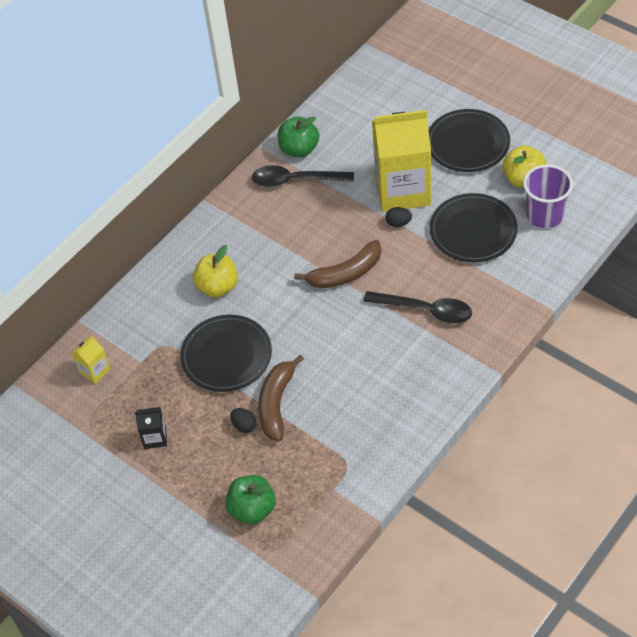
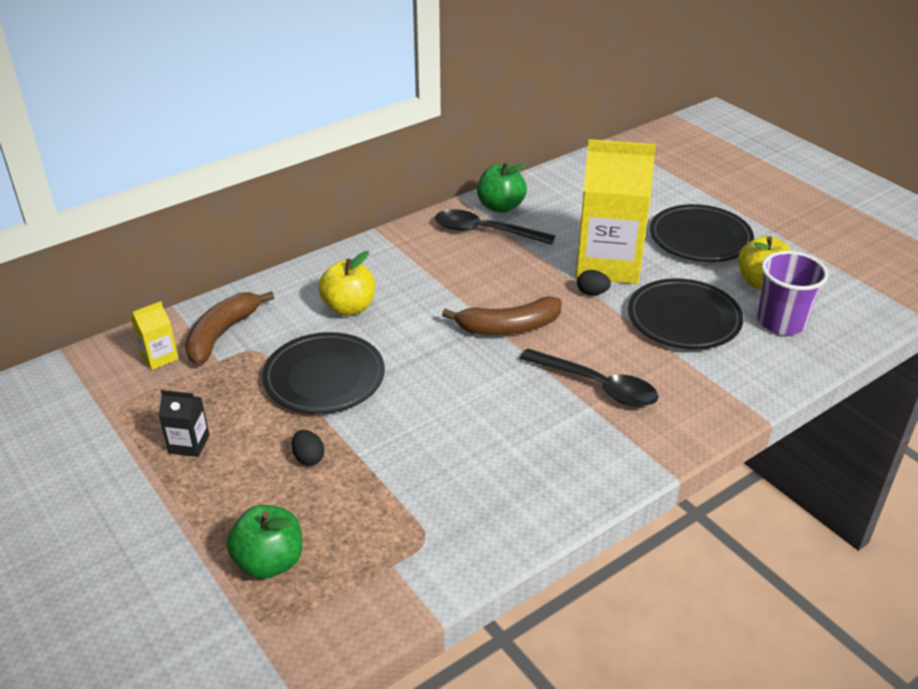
camera: 10 degrees right, 15 degrees down
brown banana [258,355,304,441] -> brown banana moved to [185,291,274,365]

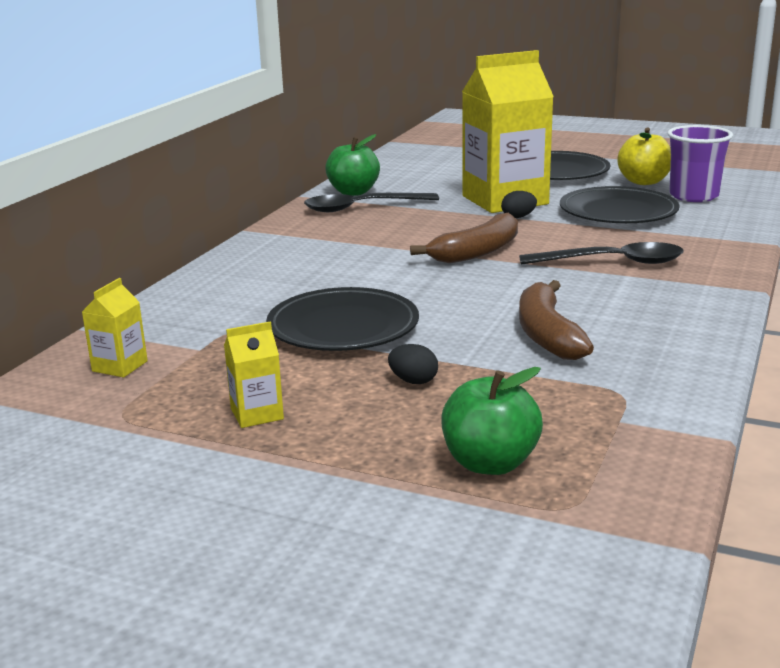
camera: 30 degrees left, 15 degrees down
black carton [159,390,210,457] -> yellow carton [224,321,284,428]
brown banana [185,291,274,365] -> brown banana moved to [519,280,594,360]
yellow apple [318,251,375,316] -> none

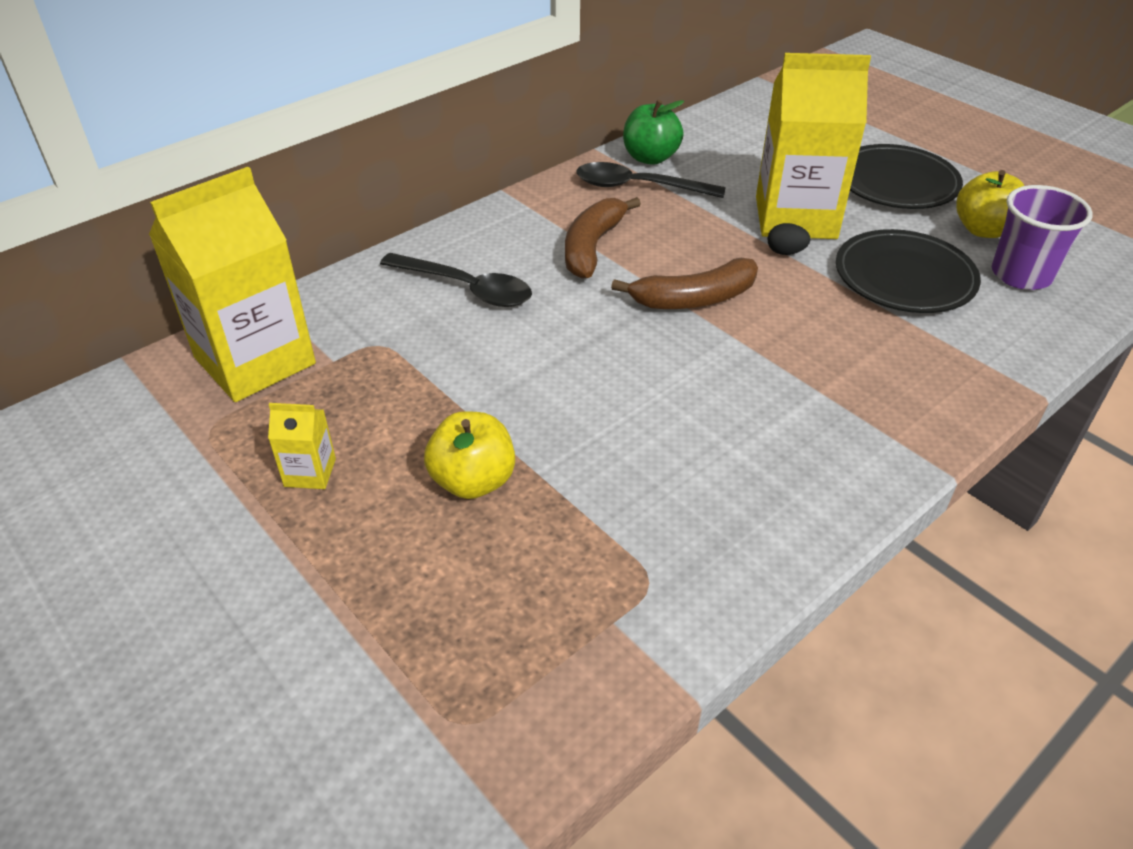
camera: 25 degrees right, 20 degrees up
yellow carton [82,278,148,378] -> yellow carton [149,167,316,402], size x2.38
black plate [266,287,419,351] -> none
black egg [388,344,438,384] -> yellow apple [424,411,515,499]
green apple [441,367,543,475] -> none
black spoon [519,242,683,265] -> black spoon moved to [380,253,532,307]
brown banana [519,280,594,360] -> brown banana moved to [565,197,641,279]

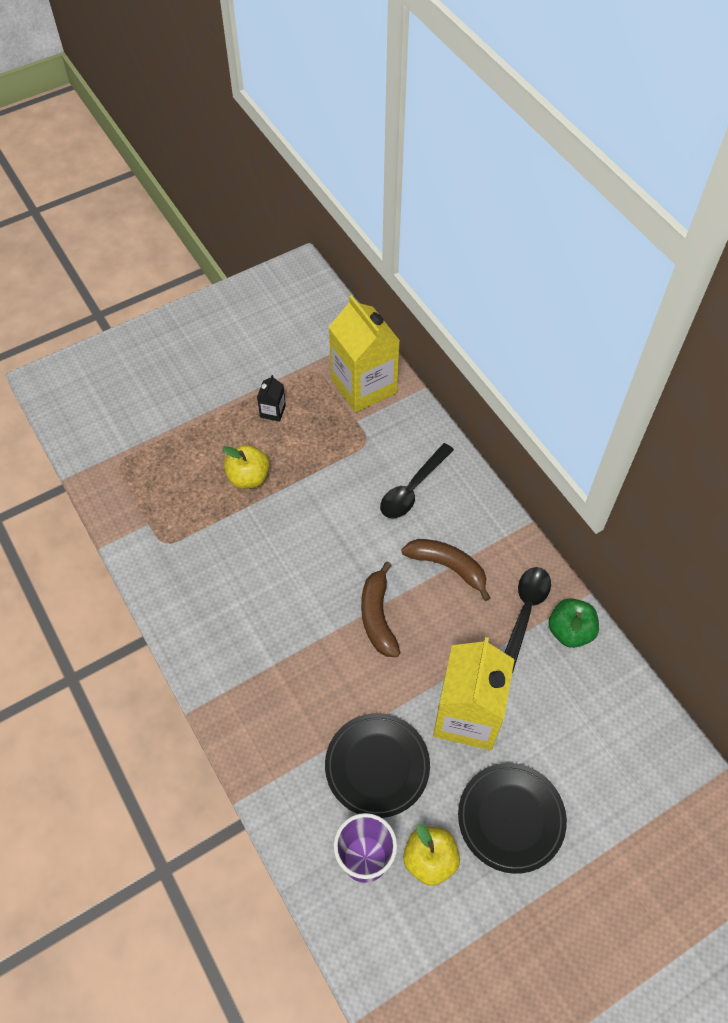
camera: 100 degrees right, 15 degrees up
yellow carton [268,403,336,489] -> black carton [257,375,286,422]
black egg [767,223,811,255] -> none

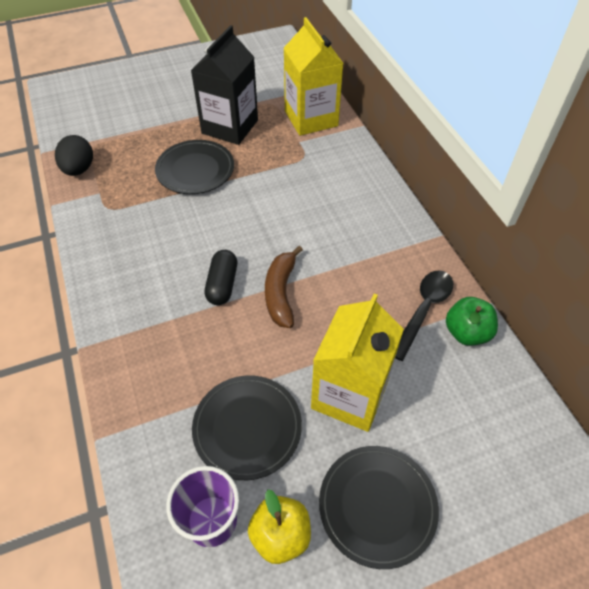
camera: 10 degrees right, 5 degrees down
yellow apple [223,445,270,489] -> black plate [155,140,234,194]
black carton [257,375,286,422] -> black carton [191,25,258,145], size x2.38
black spoon [380,443,454,518] -> none
brown banana [402,539,490,601] -> none
none -> black egg [55,135,93,176]
none -> black capsule [204,250,237,305]

